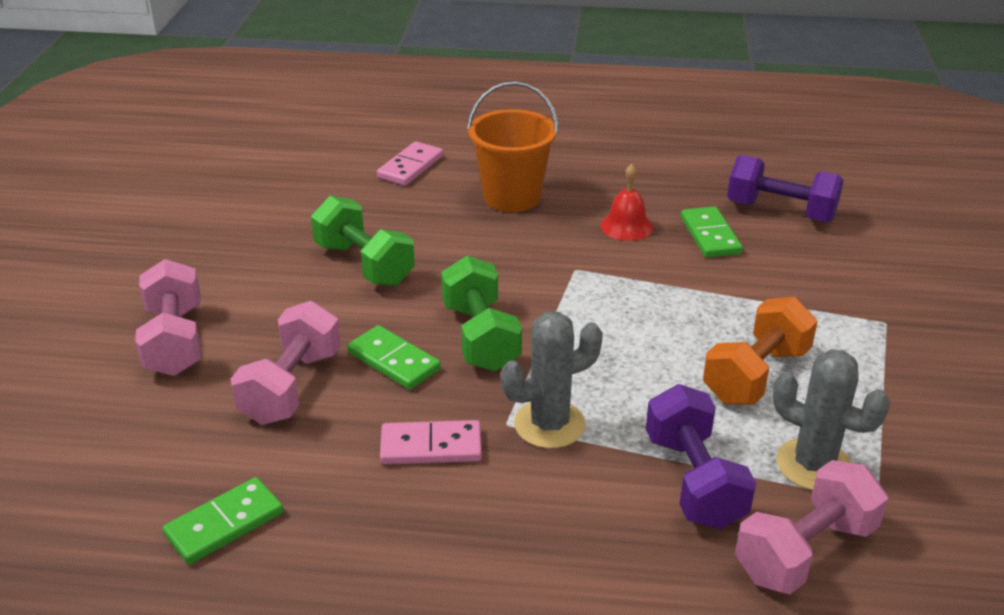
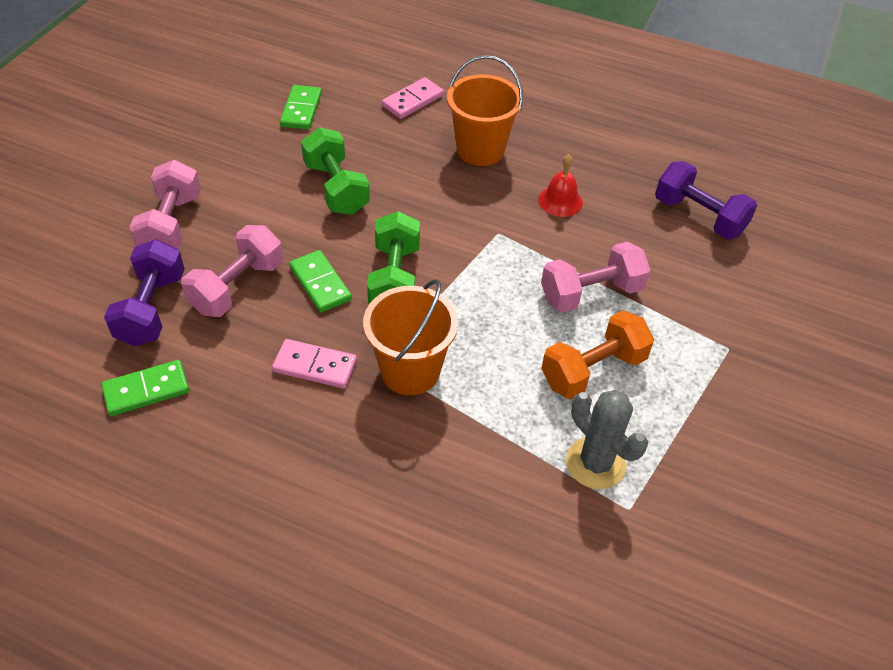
camera: 15 degrees right, 15 degrees up
grey cactus [501,312,603,448] -> orange bucket [363,279,458,395]
purple dumbbell [646,384,756,529] -> purple dumbbell moved to [104,239,185,346]
green domino [681,206,743,258] -> green domino moved to [280,85,322,129]
pink dumbbell [735,460,888,594] -> pink dumbbell moved to [541,242,651,313]

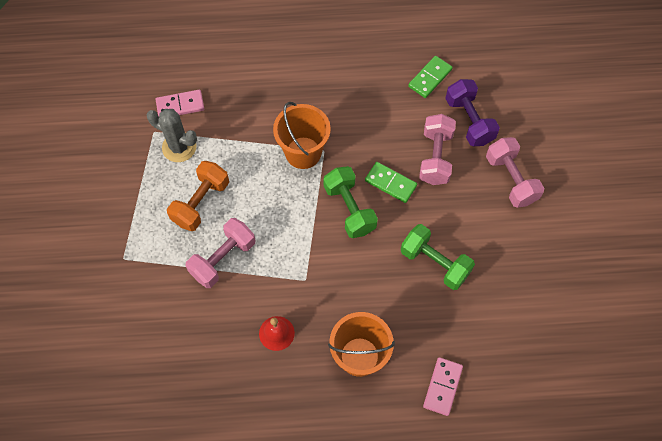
camera: 155 degrees right, 15 degrees up
pink domino [272,339,357,388] -> pink domino moved to [156,90,204,116]
green domino [280,85,322,129] -> none
purple dumbbell [655,161,757,239] -> none

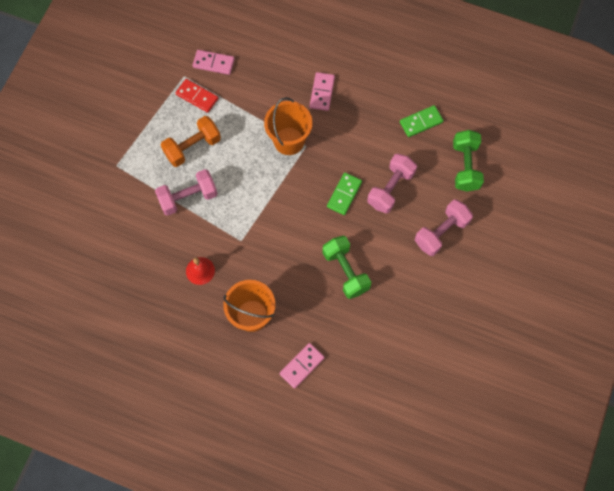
camera: 25 degrees right, 5 degrees up
grey cactus [146,109,197,162] -> red domino [176,79,218,113]
green dumbbell [324,166,378,238] -> green dumbbell moved to [453,130,484,192]
green domino [365,162,417,203] -> green domino turned 60 degrees clockwise [327,172,362,215]
purple dumbbell [445,79,500,146] -> none
pink dumbbell [486,137,545,208] -> pink dumbbell turned 45 degrees clockwise [415,199,473,256]
none -> pink domino [310,72,335,111]

